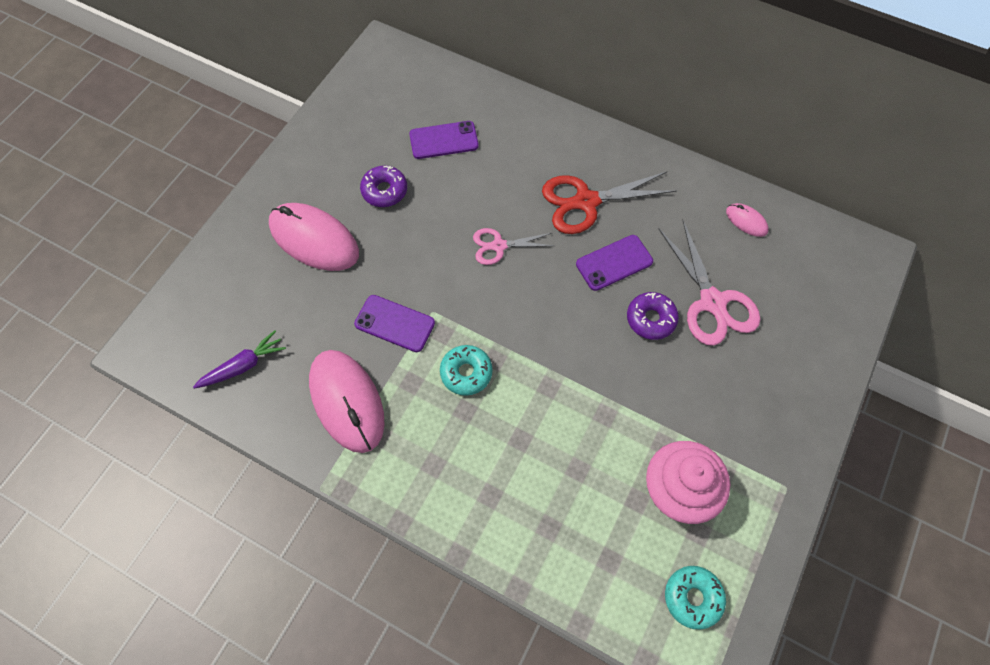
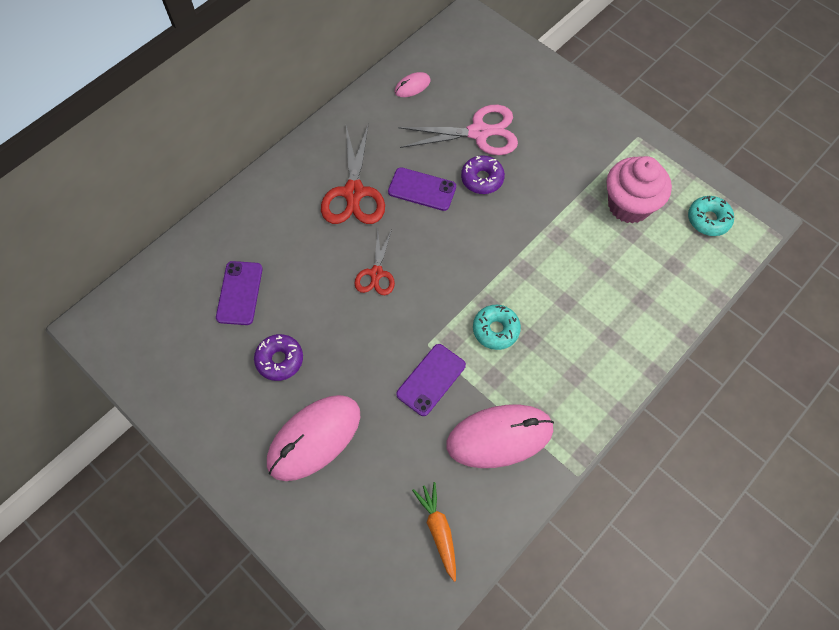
camera: 75 degrees left, 0 degrees up
purple carrot [193,330,286,389] -> orange carrot [412,482,456,582]
pink scissors [473,228,554,265] -> red scissors [354,229,395,295]
purple phone [576,235,653,291] -> purple phone turned 60 degrees counterclockwise [388,167,456,211]

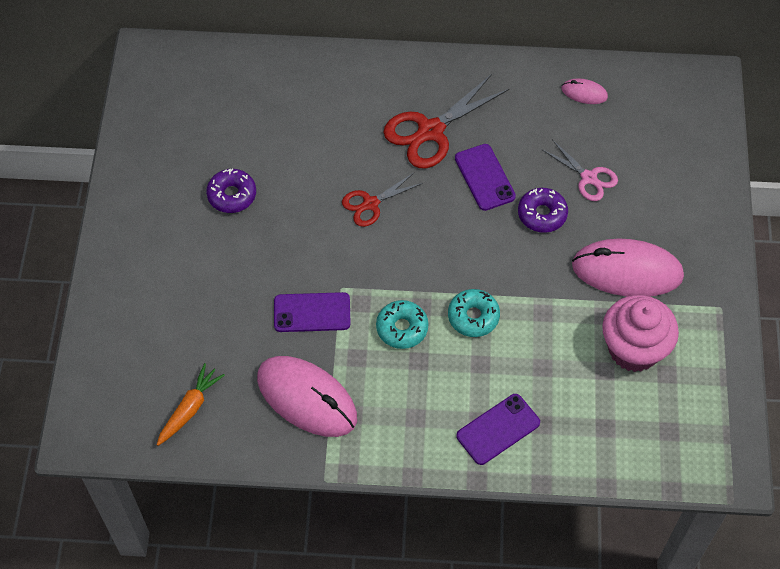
camera: 50 degrees right, 5 degrees down
purple phone [216,261,263,325] -> purple phone moved to [456,394,540,465]
pink mouse [267,395,360,481] -> pink mouse moved to [572,239,684,296]
pink scissors [398,105,518,155] -> pink scissors [541,140,618,201], size x0.60
turquoise donut [688,196,734,236] -> turquoise donut moved to [448,289,500,337]

